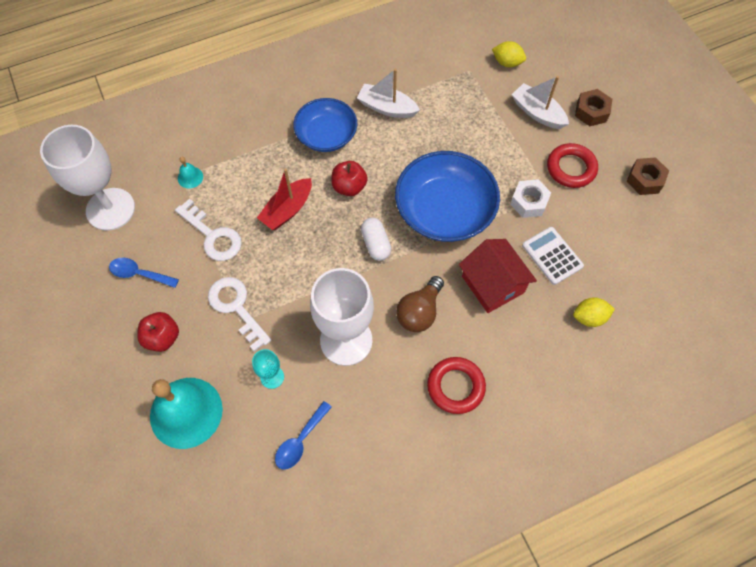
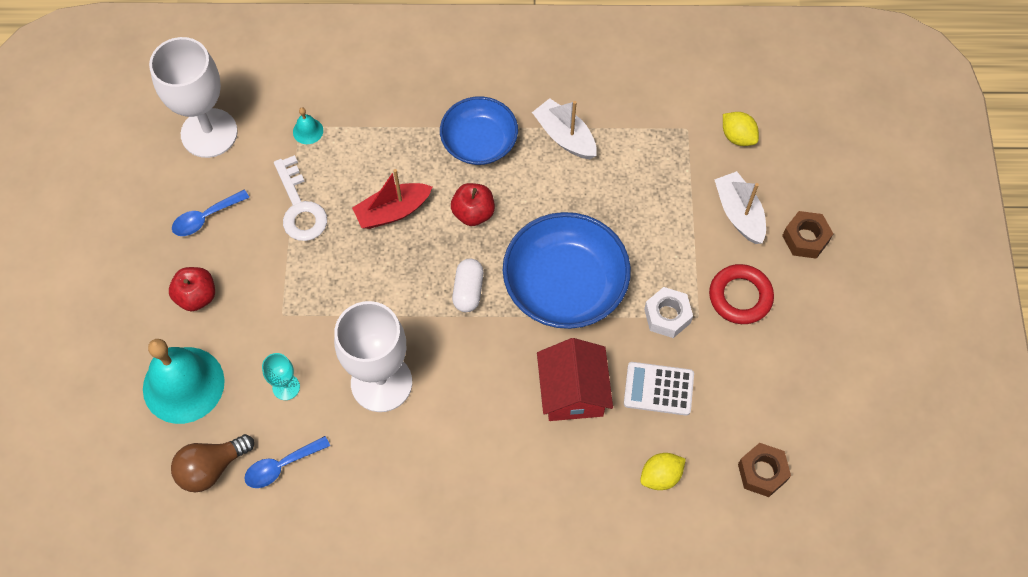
camera: 25 degrees right, 0 degrees up
blue spoon [109,258,179,288] -> blue spoon turned 75 degrees counterclockwise [172,190,249,236]
white key [208,277,271,352] -> none
brown light bulb [396,276,444,332] -> brown light bulb moved to [171,434,254,493]
red ring [427,357,486,414] -> none
white calculator [522,227,584,285] -> white calculator turned 75 degrees counterclockwise [624,362,694,416]
yellow lemon [573,297,615,327] -> yellow lemon turned 45 degrees counterclockwise [640,453,686,490]
brown nut [627,158,669,195] -> brown nut moved to [738,443,791,497]

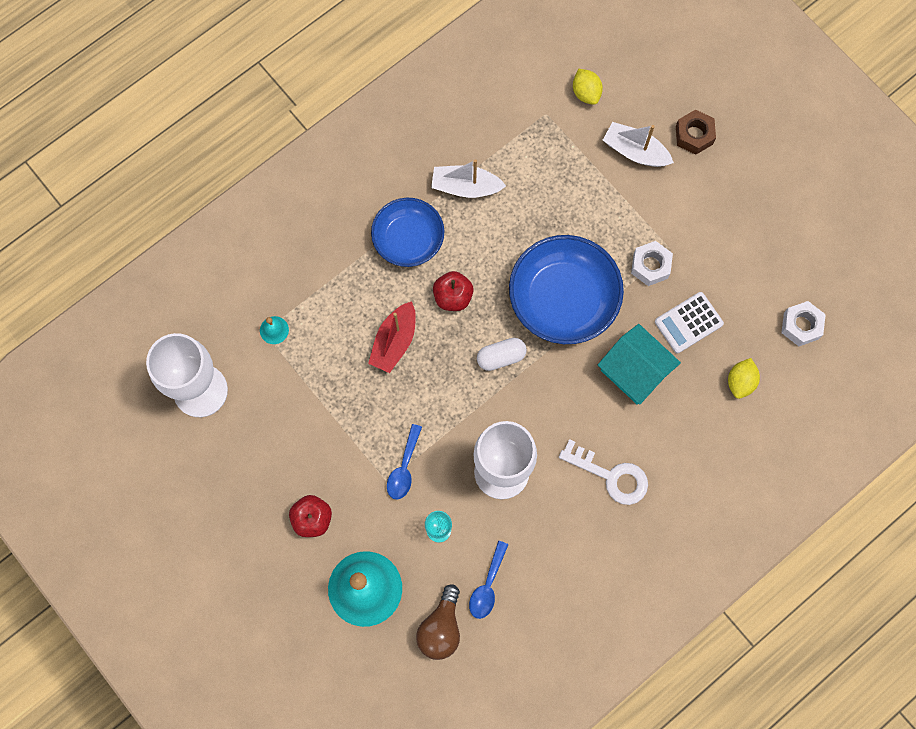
camera: 40 degrees left, 10 degrees up
blue spoon [172,190,249,236] -> blue spoon moved to [387,424,422,499]
white key [274,155,327,241] -> white key moved to [559,439,648,505]
white capsule [452,259,484,312] -> white capsule turned 75 degrees counterclockwise [477,338,527,371]
red house [537,338,613,421] -> turquoise house [598,324,681,405]
red ring [709,264,774,324] -> none
yellow lemon [723,112,759,146] -> yellow lemon turned 60 degrees clockwise [573,69,603,105]
brown nut [738,443,791,497] -> white nut [781,301,826,346]

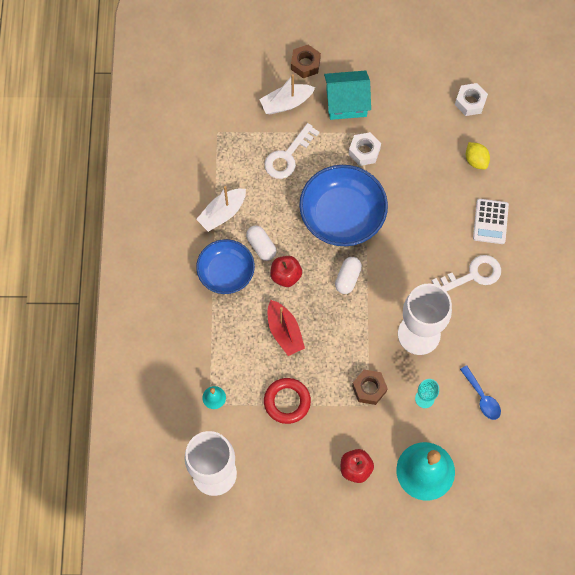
camera: 50 degrees left, 5 degrees down
blue spoon [387,424,422,499] -> brown nut [352,370,388,405]
brown light bulb [416,584,460,660] -> none
yellow lemon [573,69,603,105] -> none
turquoise house [598,324,681,405] -> turquoise house moved to [324,70,371,120]
white calculator [655,292,724,353] -> white calculator moved to [473,199,509,244]
none -> white capsule [246,225,276,261]
none -> white key [264,123,319,179]
none -> red ring [264,378,311,424]

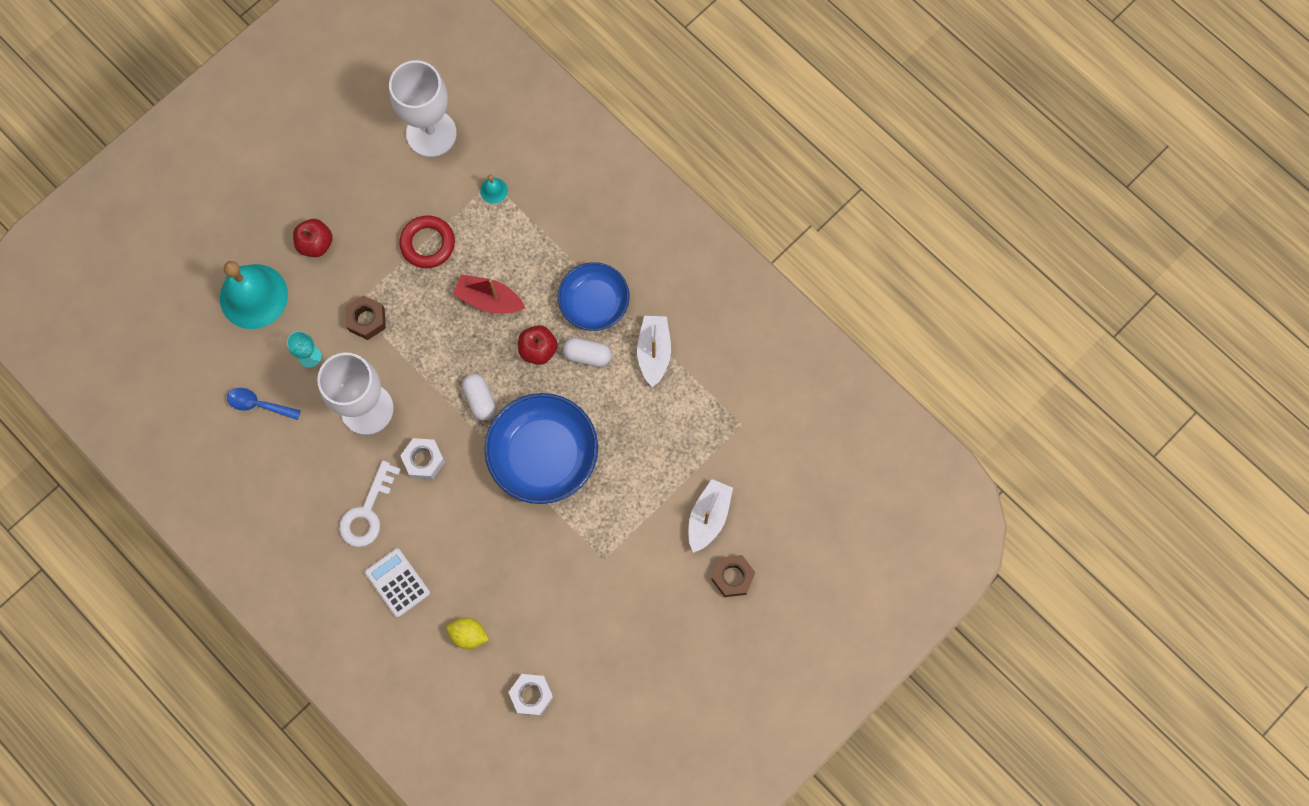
camera: 135 degrees right, 5 degrees up
white key [264,123,319,179] -> none
turquoise house [324,70,371,120] -> none
white nut [349,132,381,166] -> white nut moved to [400,438,445,479]

